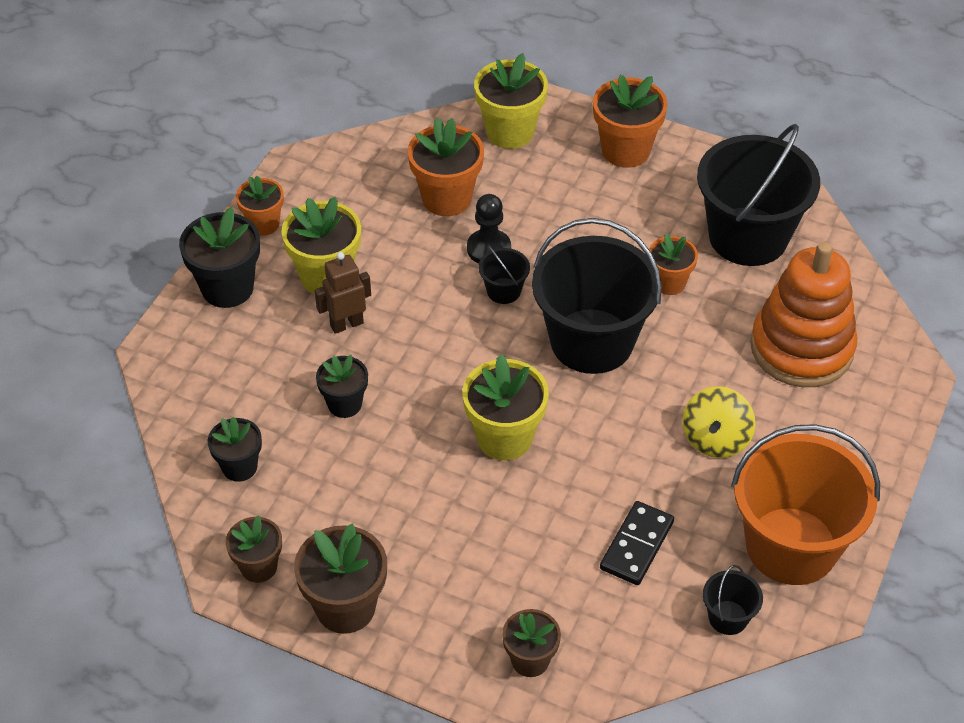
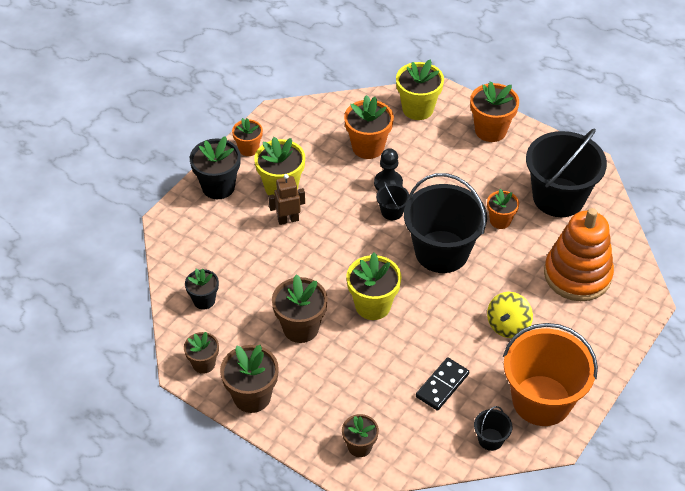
camera: 10 degrees right, 0 degrees up
black flower pot [316,355,368,418] -> none
none -> brown flower pot [272,274,328,343]

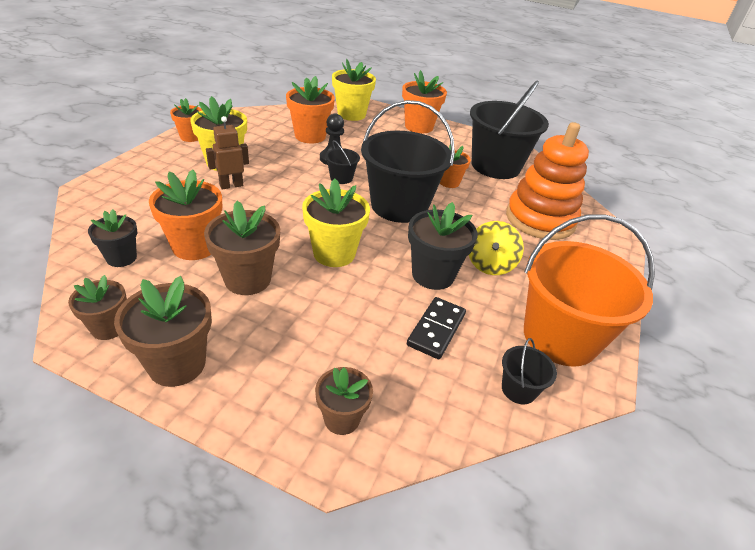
camera: 15 degrees left, 10 degrees down
black flower pot [190,136,241,199] -> black flower pot moved to [408,202,478,290]
none -> orange flower pot [149,170,222,260]

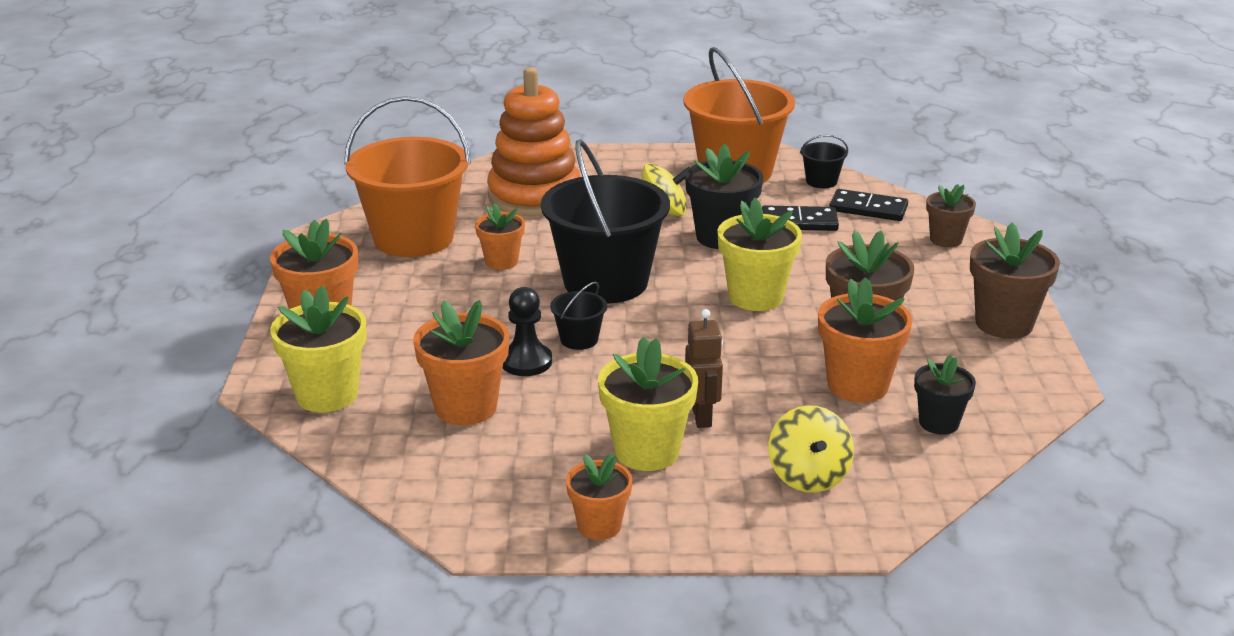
camera: 110 degrees left, 10 degrees down
brown flower pot [68,275,127,340] -> none
brown robot [206,116,249,189] -> brown robot turned 135 degrees counterclockwise [685,309,723,428]
black bucket [470,80,549,179] -> orange bucket [344,96,471,257]
none -> yellow spinning top [768,405,854,493]
none -> black domino [829,189,908,221]

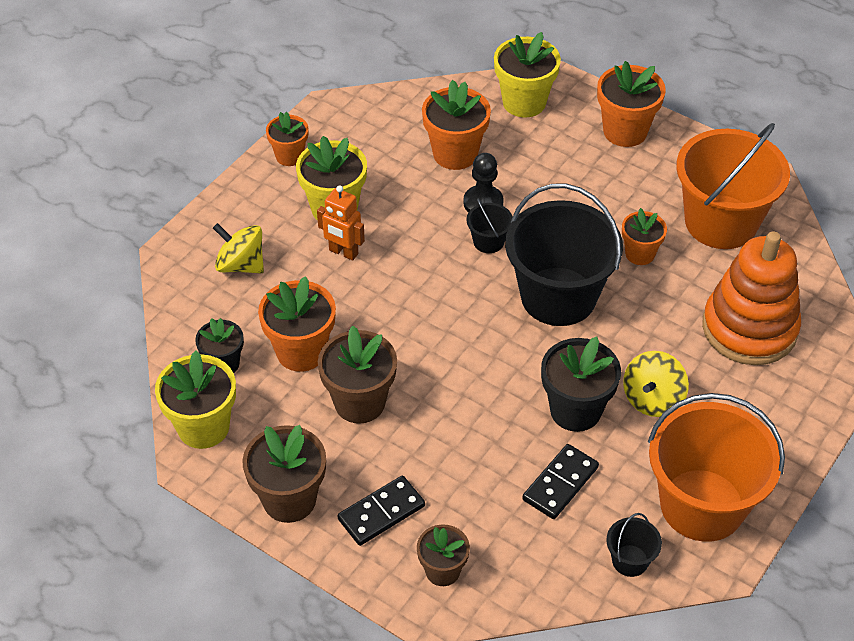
camera: 125 degrees right, 20 degrees up
brown robot [685,309,723,428] -> orange robot [317,185,365,261]
yellow flower pot [717,198,802,311] -> yellow flower pot moved to [155,350,236,449]
black domino [829,189,908,221] -> black domino moved to [338,476,425,546]

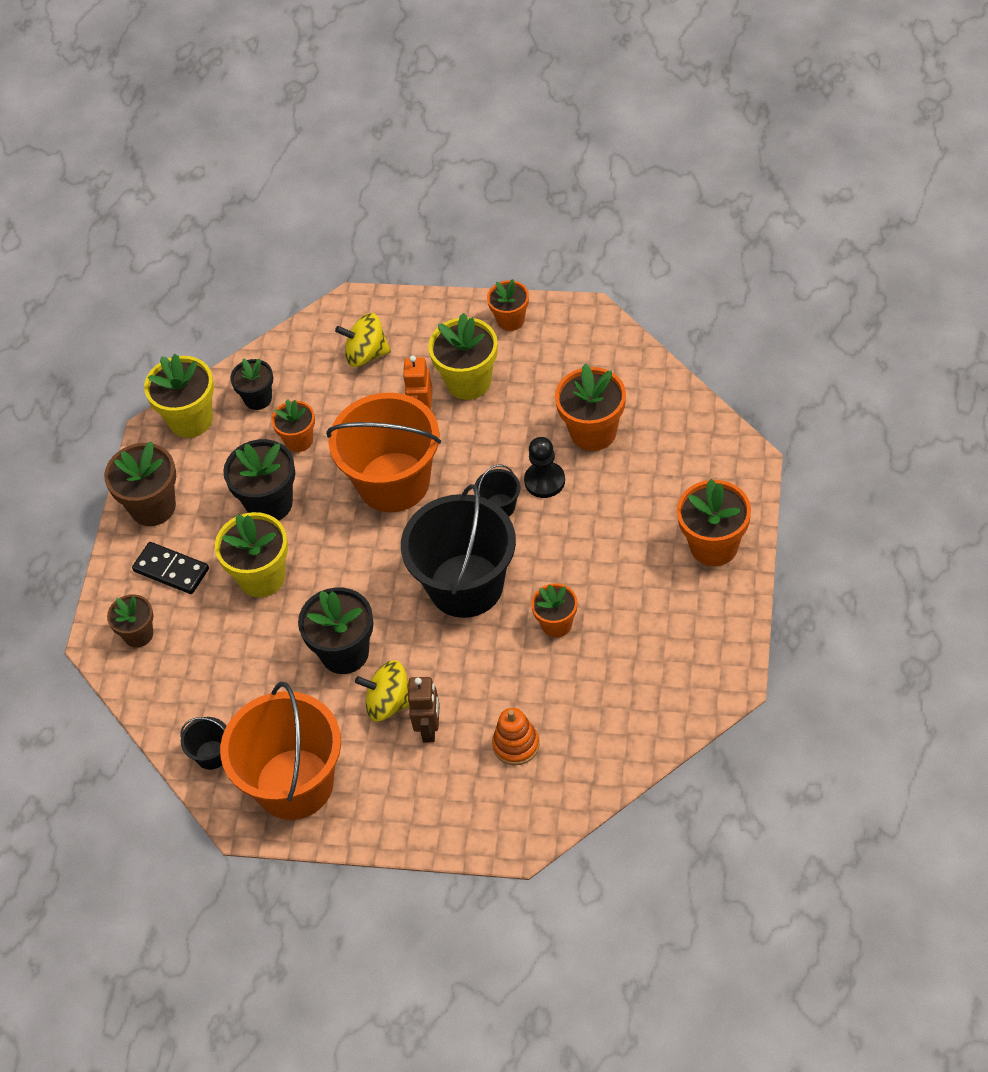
camera: 70 degrees right, 5 degrees up
yellow spinning top [213,223,264,273] -> yellow spinning top turned 90 degrees counterclockwise [335,313,391,367]
orange flower pot [258,276,336,372] -> orange flower pot [272,399,315,452], size x0.62
brown flower pot [318,326,397,424] -> black flower pot [223,439,295,521]
yellow flower pot [494,32,561,118] -> yellow flower pot moved to [215,512,288,597]
black domino [523,444,599,519] -> none
orange bucket [676,123,790,249] -> orange bucket moved to [326,393,441,512]
orange stacking toy [702,232,801,365] -> orange stacking toy [492,708,540,765], size x0.48
none -> brown robot [408,677,440,742]

